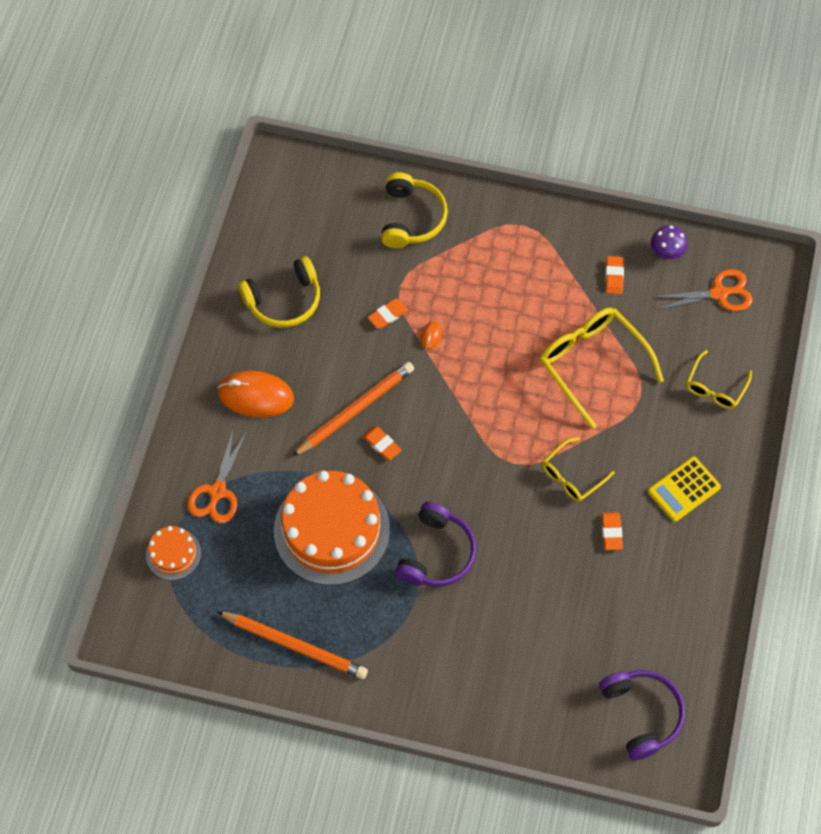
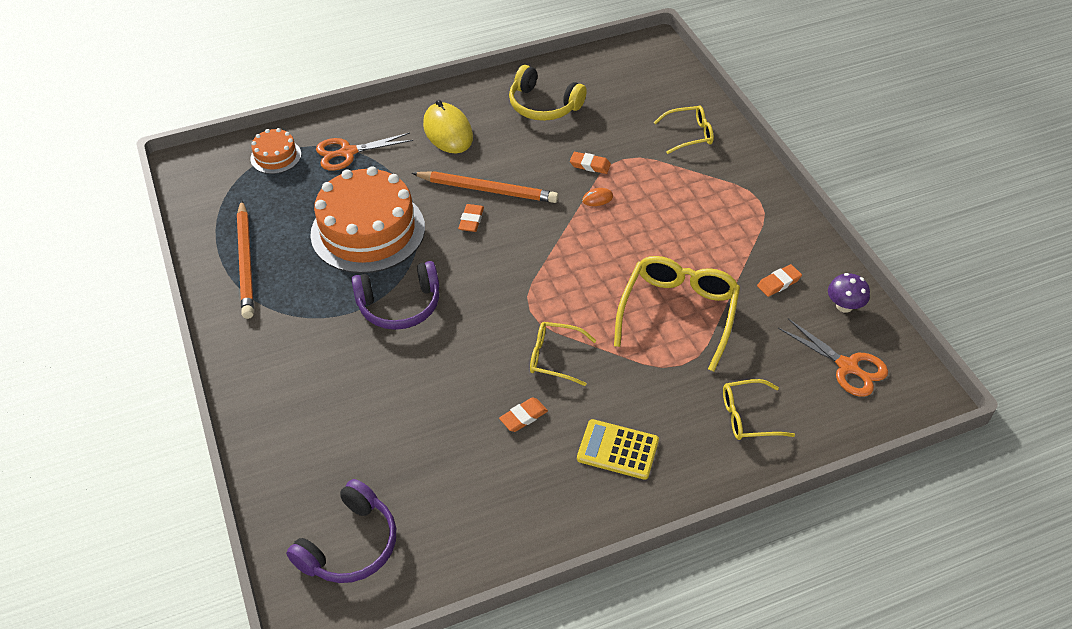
camera: 55 degrees right, 15 degrees down
orange mouse [218,371,294,418] -> yellow mouse [423,100,473,153]
yellow headphones [381,172,448,248] -> yellow glasses [654,105,714,154]

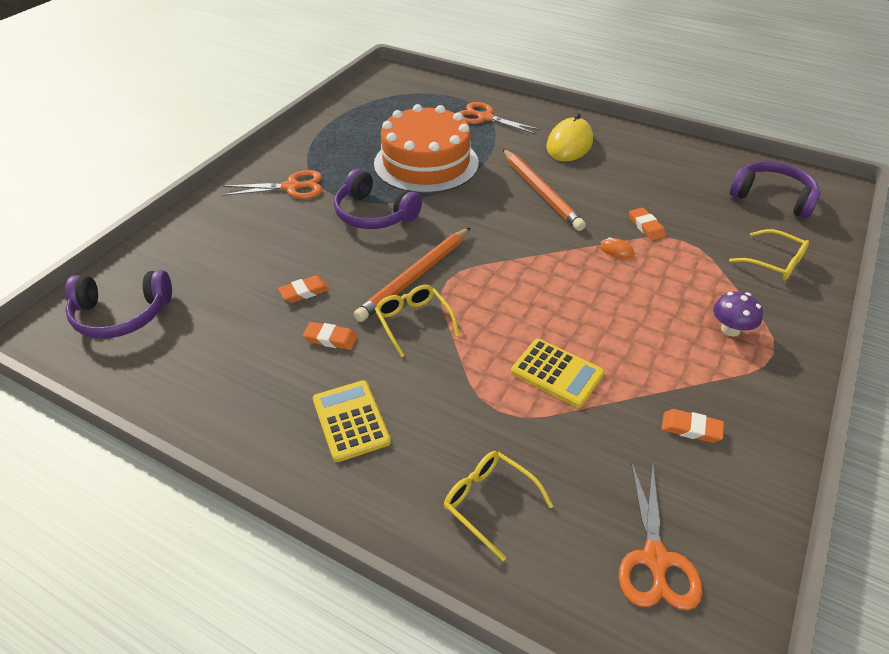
camera: 50 degrees right, 5 degrees down
orange pencil [237,200,254,319] -> orange pencil moved to [354,227,471,322]
orange cake [250,128,301,174] -> none
orange eraser [458,204,484,232] -> orange eraser moved to [278,275,330,303]
yellow headphones [509,65,587,121] -> none
yellow glasses [614,256,740,372] -> yellow calculator [511,339,605,408]
purple mushroom [828,273,870,313] -> purple mushroom moved to [713,291,763,337]
none -> orange scissors [222,170,322,199]
none -> purple headphones [730,161,821,219]

